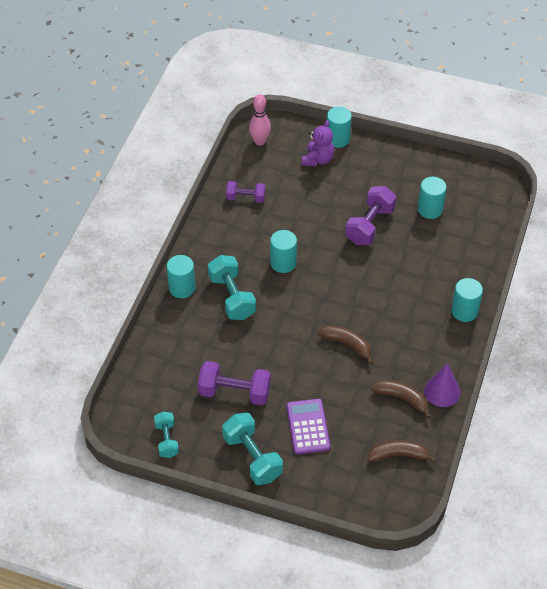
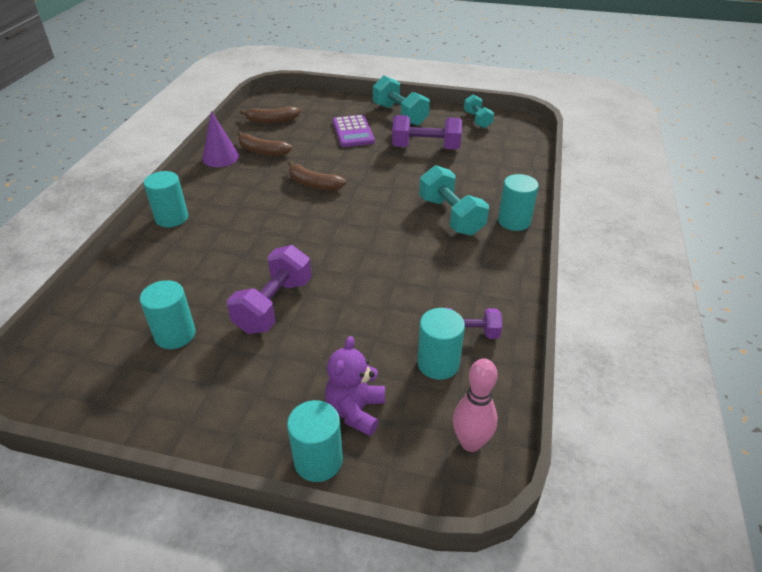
camera: 175 degrees right, 10 degrees down
turquoise cylinder [270,230,297,273] -> turquoise cylinder moved to [417,308,465,380]

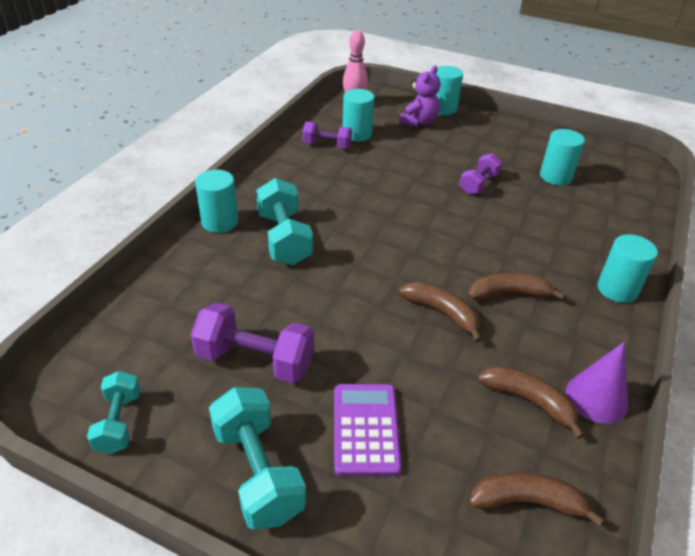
camera: 170 degrees left, 0 degrees up
purple dumbbell [227,245,312,334] -> purple dumbbell [460,153,502,195], size x0.62
none -> brown banana [469,273,565,301]

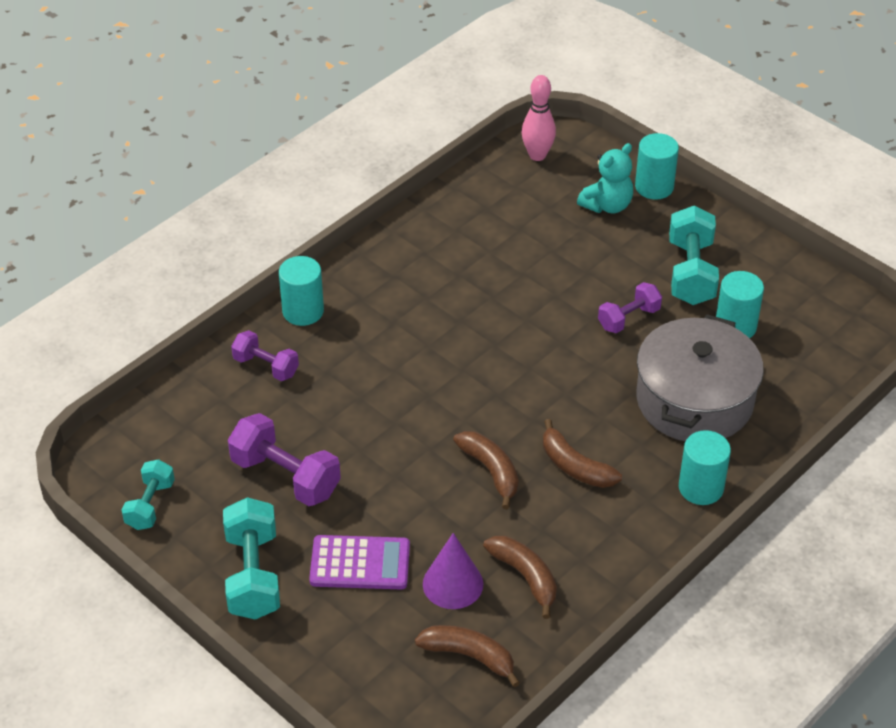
camera: 20 degrees right, 5 degrees up
turquoise dumbbell [256,178,313,265] -> turquoise dumbbell moved to [669,206,719,305]
purple dumbbell [303,122,352,149] -> purple dumbbell moved to [231,330,299,381]
purple calculator [334,384,402,476] -> purple calculator turned 75 degrees clockwise [309,535,410,589]
turquoise cylinder [343,89,375,141] -> none
purple teddy bear [399,66,440,127] -> turquoise teddy bear [577,143,633,213]
brown banana [469,273,565,301] -> brown banana turned 150 degrees counterclockwise [543,419,622,488]
purple cone [566,342,628,424] -> purple cone moved to [423,533,483,609]
none -> grey pot [636,314,764,441]

